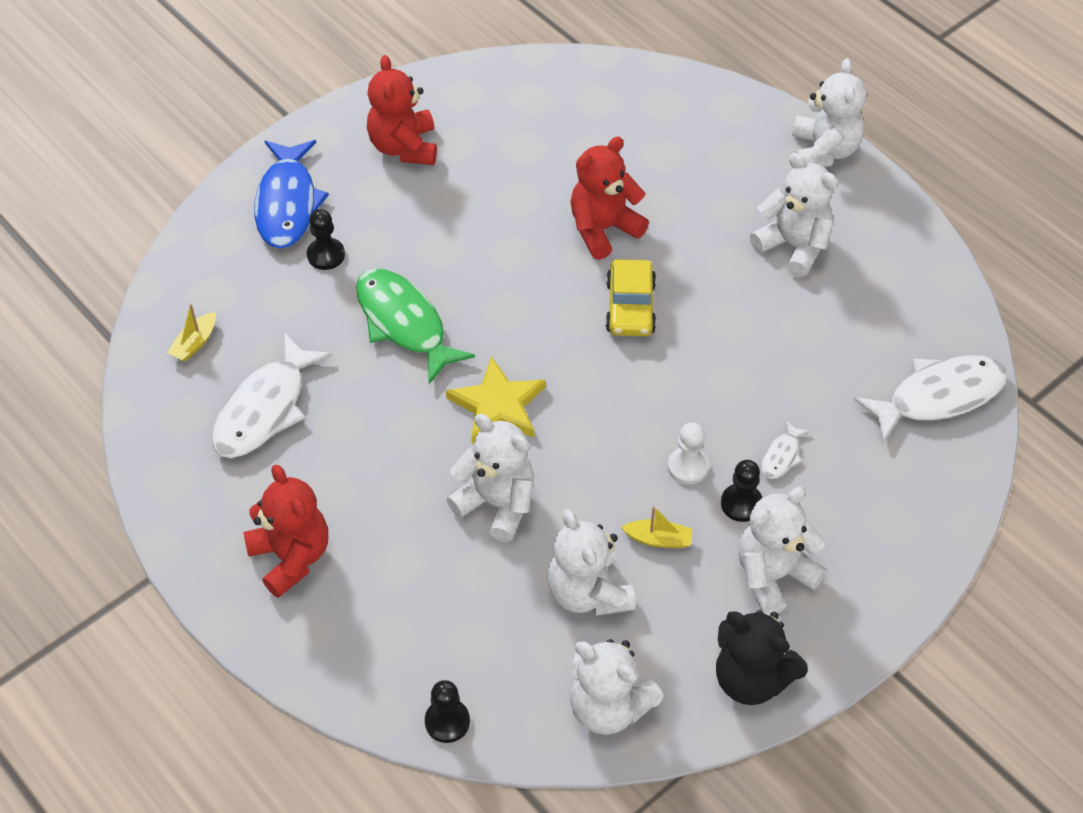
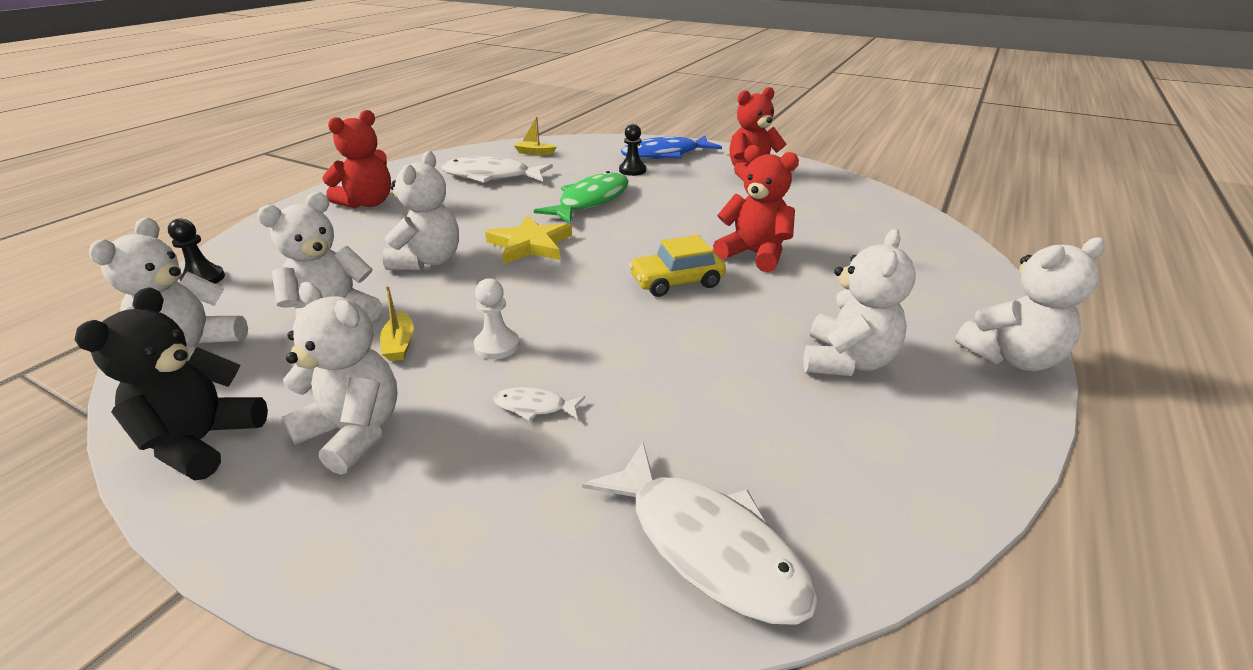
camera: 70 degrees right, 20 degrees down
black pawn [721,460,762,522] -> none

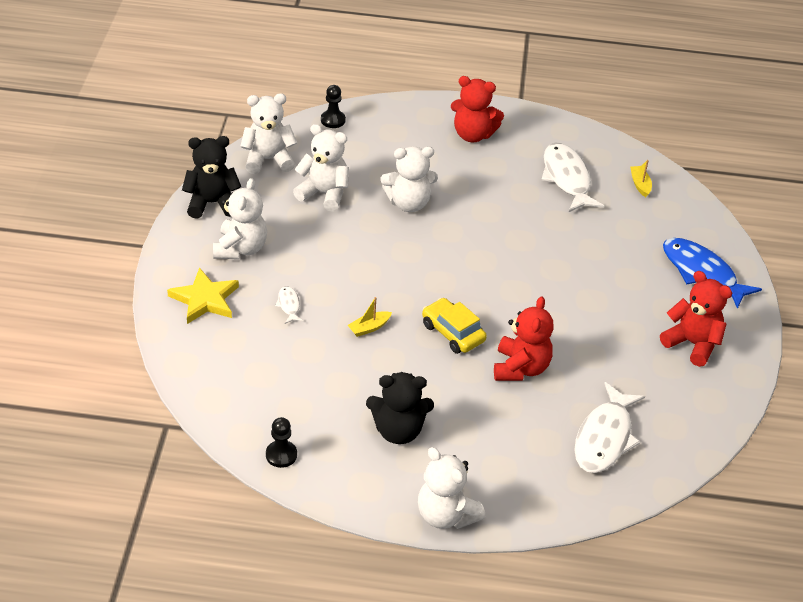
camera: 65 degrees right, 10 degrees up
yellow boat [380,286,414,361] -> yellow boat moved to [348,297,392,337]
white pawn [474,278,520,359] -> none
yellow star [485,215,572,264] -> yellow star moved to [167,268,239,324]
green fish [534,171,629,224] -> none
white fish [582,442,818,625] -> white fish moved to [575,382,645,473]
black pawn [619,124,646,176] -> black pawn moved to [266,417,297,468]
white teddy bear [804,229,916,376] -> black teddy bear [366,372,434,444]

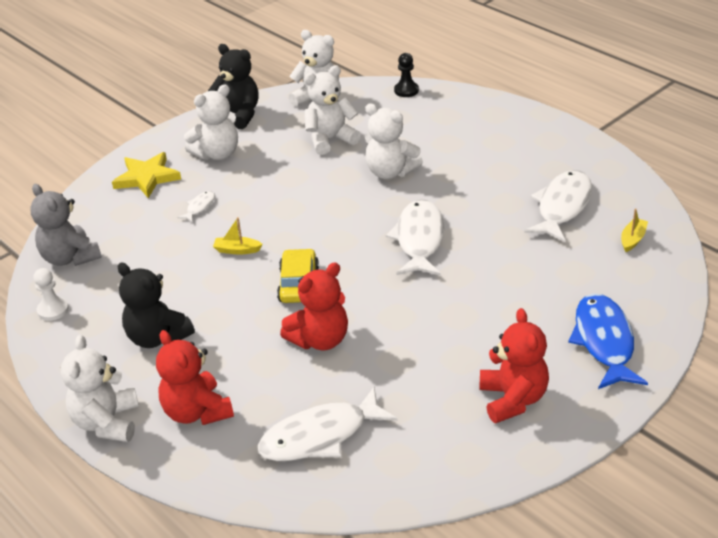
camera: 45 degrees right, 5 degrees down
black pawn [266,417,297,468] -> white pawn [33,268,69,321]
white teddy bear [293,124,349,212] -> white teddy bear turned 90 degrees counterclockwise [304,65,361,155]
red teddy bear [451,76,504,142] -> red teddy bear moved to [156,330,234,425]
none -> grey teddy bear [30,184,102,266]
none -> white fish [386,199,445,275]

